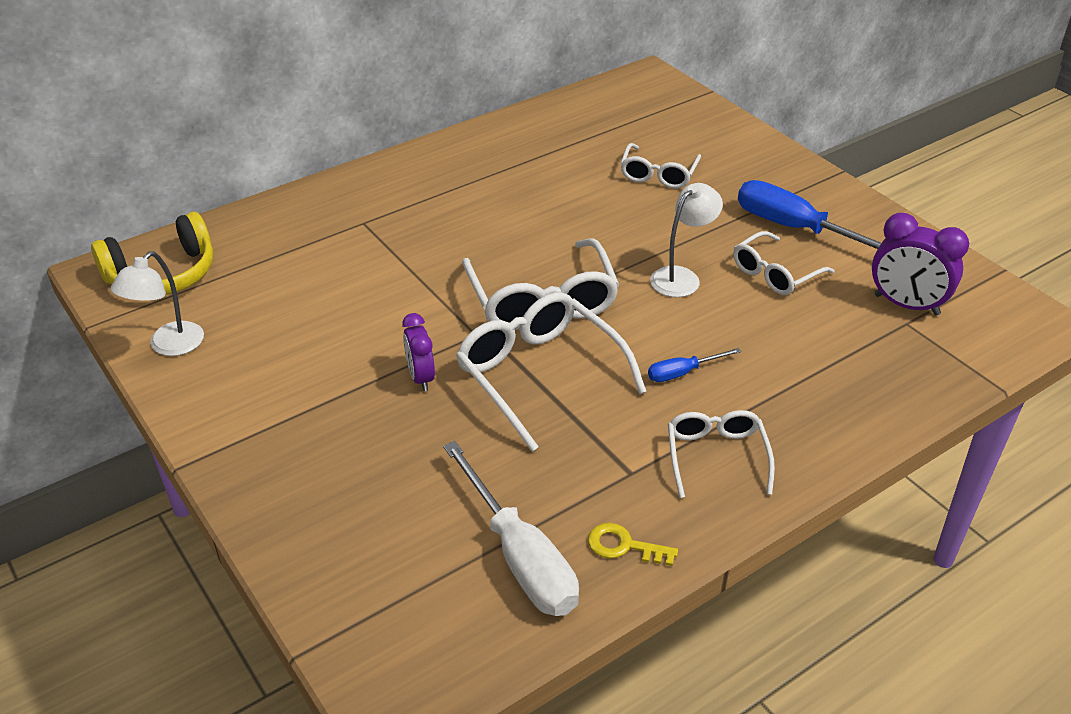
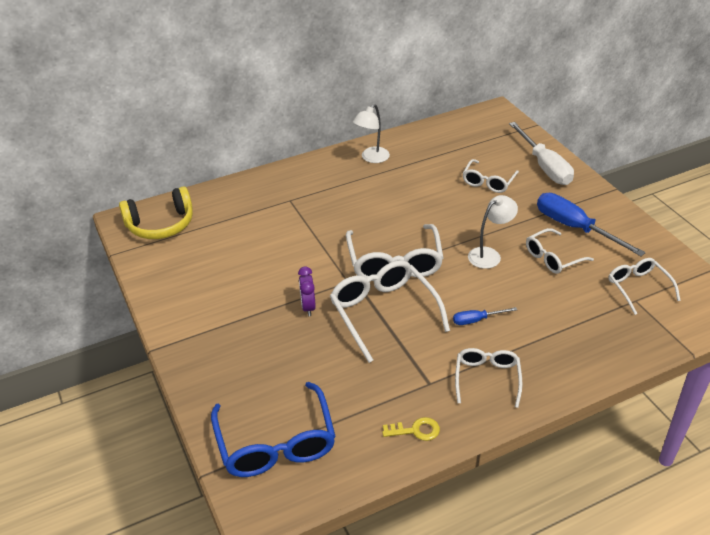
camera: 10 degrees right, 0 degrees up
white lamp [111,251,204,356] -> white lamp moved to [353,104,390,163]
white screwdriver [443,441,579,616] -> white screwdriver moved to [509,122,574,185]
yellow key [588,523,678,566] -> yellow key turned 150 degrees clockwise [382,417,440,441]
purple clock [872,213,969,315] -> white glasses [609,258,681,315]
none -> blue glasses [211,382,336,477]

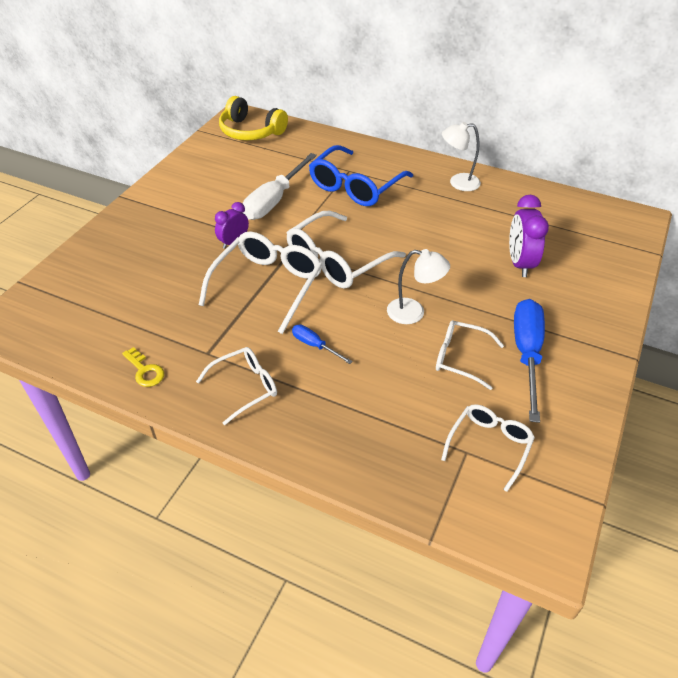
camera: 50 degrees right, 5 degrees up
blue glasses [211,382,336,477] -> blue glasses moved to [309,145,413,206]
white glasses [462,159,519,193] -> purple clock [509,195,549,277]
white screwdriver [509,122,574,185] -> white screwdriver moved to [243,153,317,220]

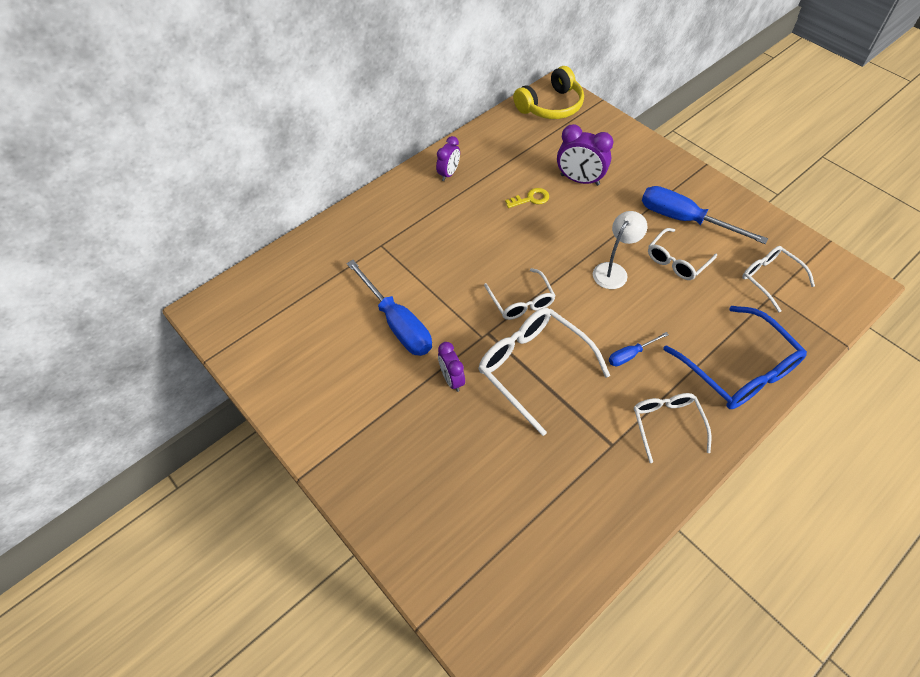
camera: 65 degrees left, 10 degrees up
yellow key [122,347,164,387] -> yellow key moved to [505,188,549,208]
yellow headphones [219,96,288,140] -> yellow headphones moved to [513,66,584,119]
white screwdriver [243,153,317,220] -> blue screwdriver [347,260,432,356]
white glasses [286,211,406,288] -> white glasses [484,268,555,320], size x0.60
blue glasses [309,145,413,206] -> blue glasses moved to [663,306,807,409]
white lamp [442,122,481,191] -> purple clock [436,136,460,181]

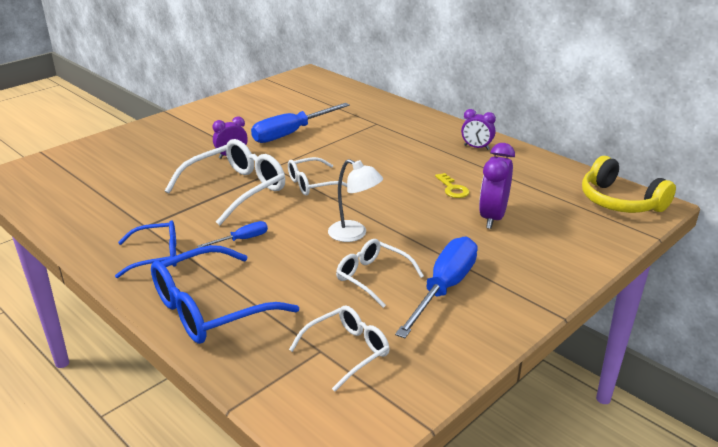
camera: 85 degrees right, 25 degrees down
blue screwdriver [609,332,669,366] -> blue screwdriver turned 90 degrees clockwise [197,221,268,248]
white glasses [634,393,711,463] -> blue glasses [115,220,177,278]

